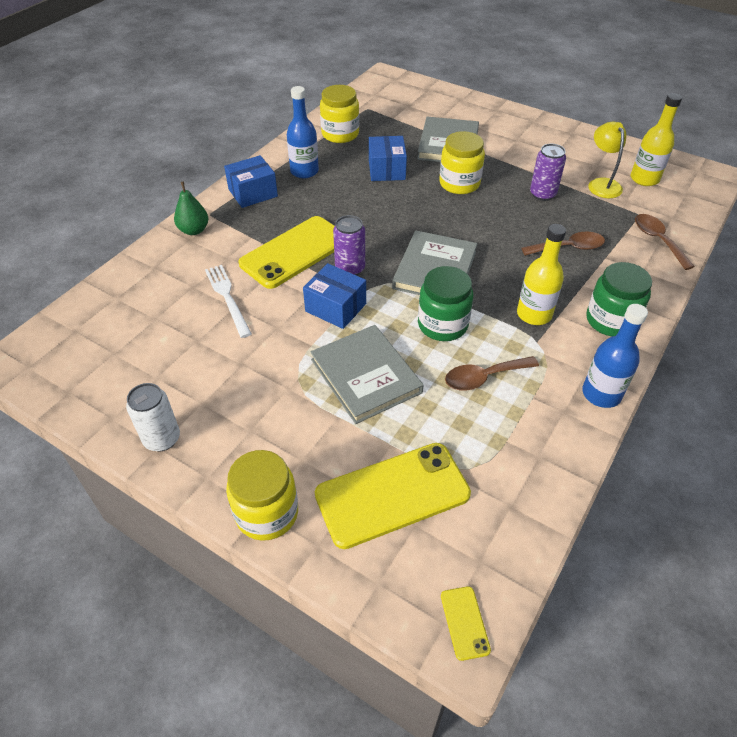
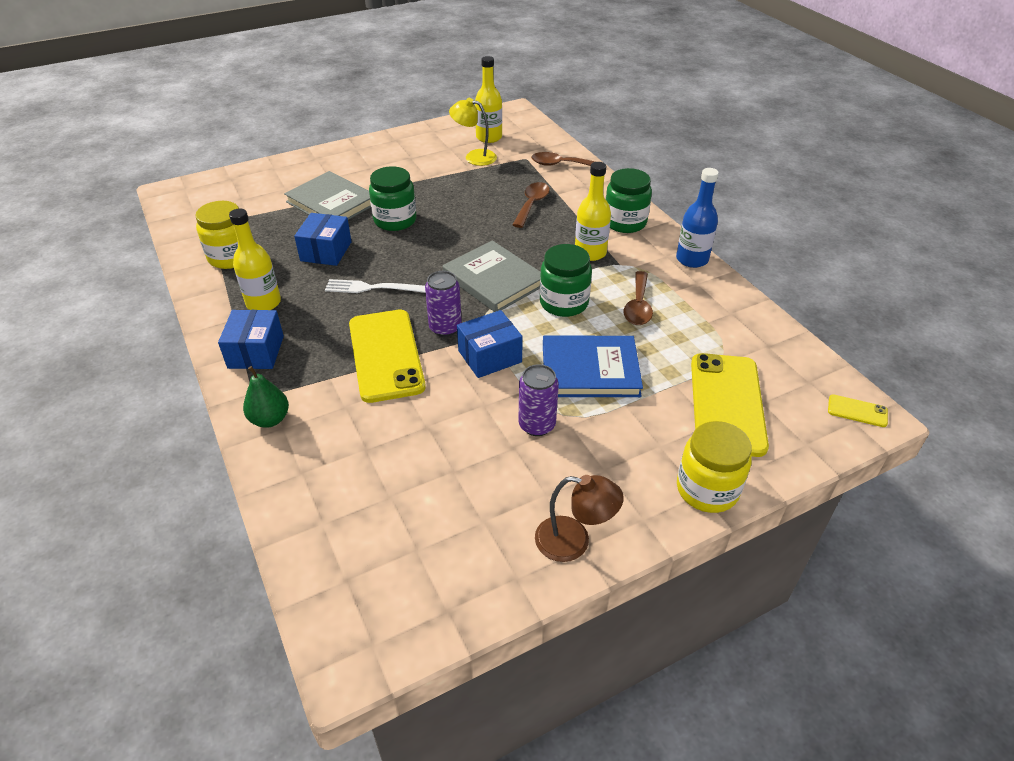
camera: 60 degrees left, 5 degrees down
white can [126,383,180,452] -> brown lamp [535,475,624,562]
white fork [205,265,252,338] -> white fork moved to [325,279,426,293]
blue bottle [287,86,319,178] -> yellow bottle [229,209,281,310]
grey book [310,325,423,424] -> blue book [543,336,643,397]
blue box [369,136,407,181] -> blue box turned 75 degrees clockwise [294,213,352,266]
yellow jar [439,131,485,194] -> green jar [369,166,417,231]
purple can [530,144,566,201] -> purple can moved to [519,364,559,436]

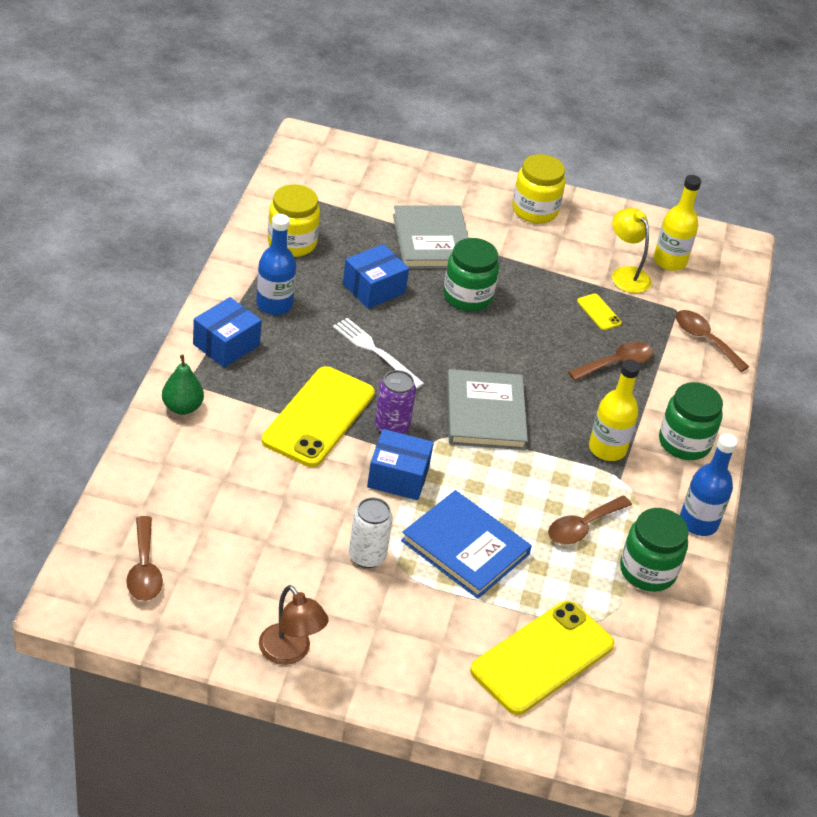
camera: 35 degrees right, 0 degrees up
yellow bottle [229,209,281,310] -> blue bottle [256,214,296,315]
purple can [519,364,559,436] -> white can [349,497,393,568]
green jar [540,244,592,317] -> green jar moved to [620,508,688,592]
yellow jar [677,421,752,513] -> yellow jar moved to [512,154,565,224]
yellow phone [828,394,888,427] -> yellow phone moved to [577,293,622,330]
none -> brown spoon [126,516,163,601]

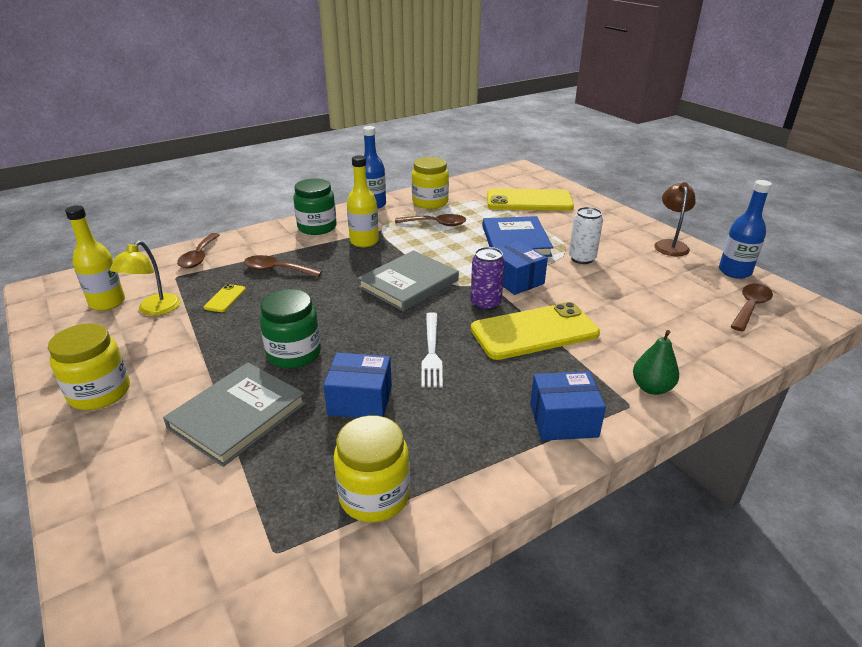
camera: 130 degrees left, 10 degrees down
blue bottle [256,214,296,315] -> blue bottle moved to [719,180,772,279]
green jar [620,508,688,592] -> yellow jar [412,157,449,209]

